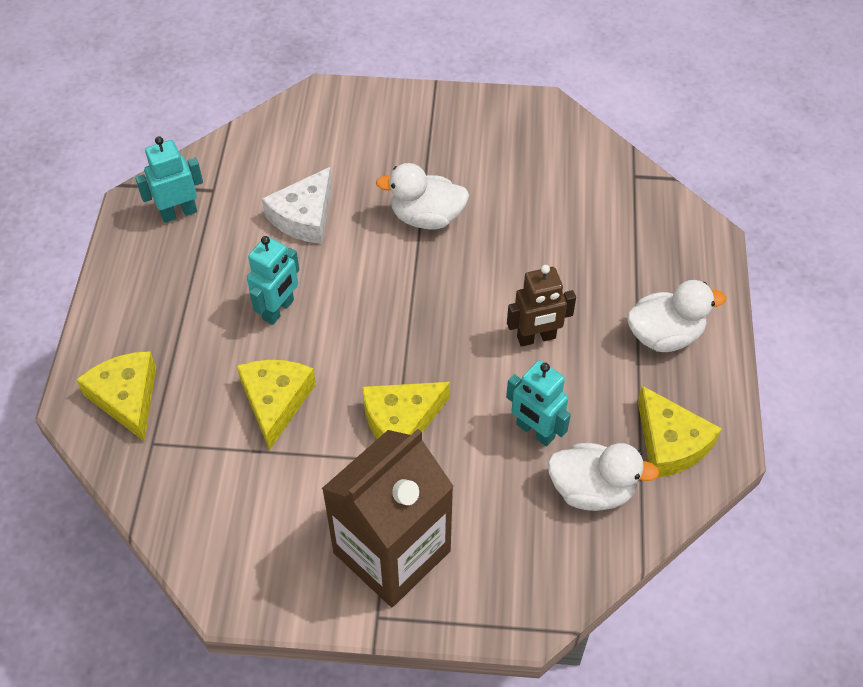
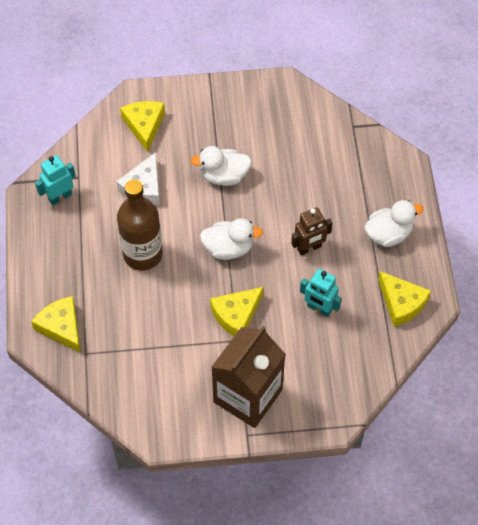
camera: 10 degrees left, 5 degrees up
yellow cheese [237,360,316,450] -> yellow cheese moved to [120,101,165,152]
turquoise robot [247,236,299,325] -> brown bottle [117,179,163,270]
white duck [548,443,660,511] -> white duck moved to [200,218,263,260]

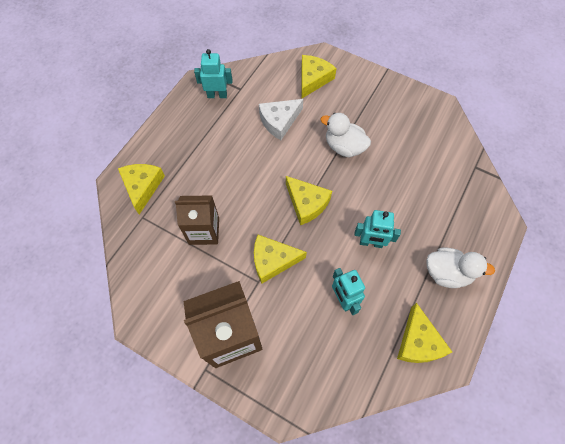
camera: 35 degrees right, 5 degrees up
brown bottle [117,179,163,270] -> none
white duck [200,218,263,260] -> yellow cheese [286,176,332,225]
brown robot [291,207,332,255] -> turquoise robot [354,210,401,248]
none -> brown carton [175,195,219,245]

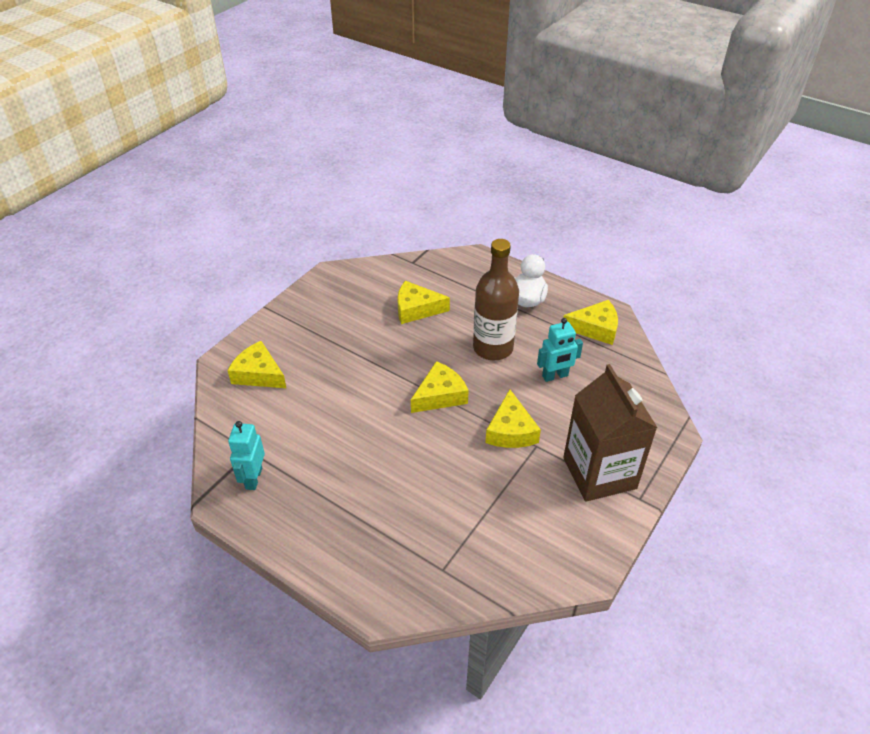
camera: 85 degrees left, 20 degrees down
yellow cheese [118,164,165,214] -> yellow cheese moved to [397,281,450,324]
brown carton [175,195,219,245] -> none
white cheese [259,99,303,140] -> none
white duck [320,113,371,157] -> none
turquoise robot [354,210,401,248] -> brown bottle [473,239,519,360]

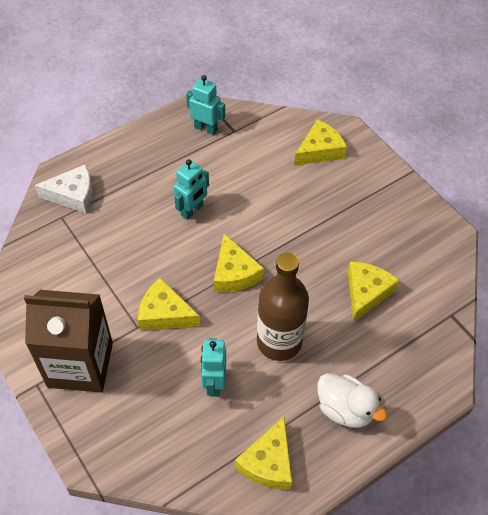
camera: 110 degrees right, 10 degrees up
none -> white cheese [35,165,93,213]
none -> turquoise robot [174,159,209,220]

